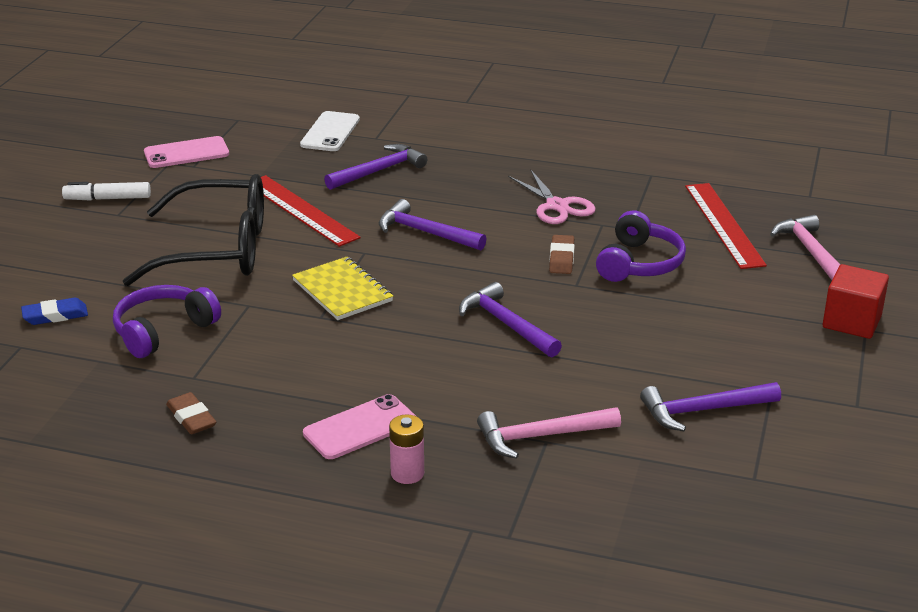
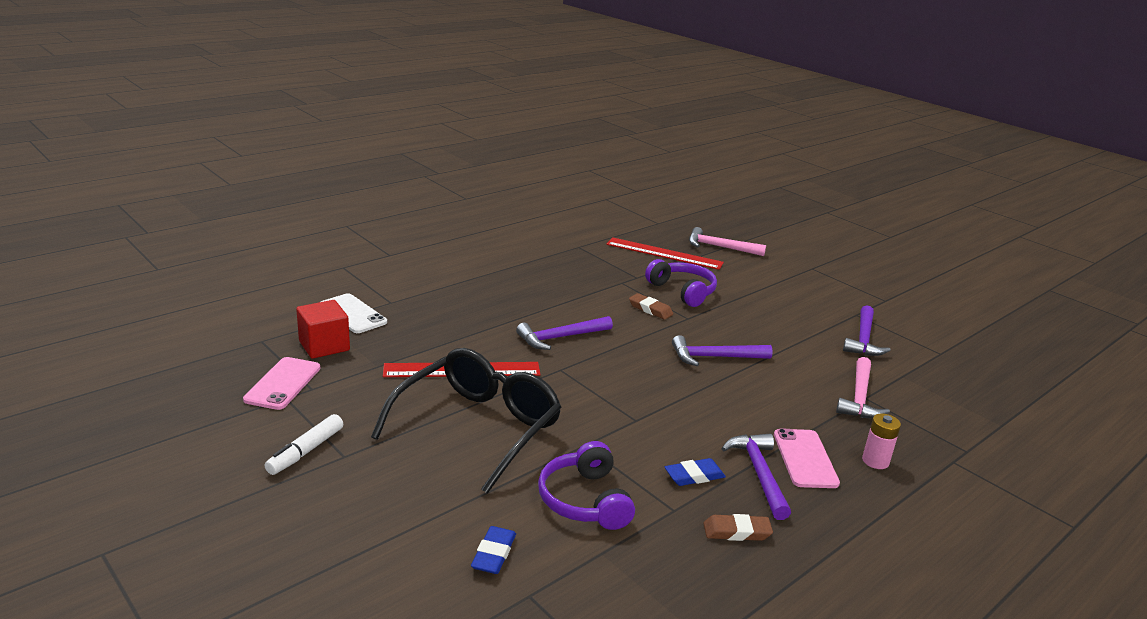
camera: 60 degrees left, 5 degrees down
yellow notebook [292,257,393,320] -> none
purple hammer [324,144,427,190] -> purple hammer moved to [721,434,791,520]
pink scissors [508,169,596,224] -> none
red cube [823,264,889,339] -> red cube moved to [296,300,350,359]
none -> blue eraser [665,458,726,486]

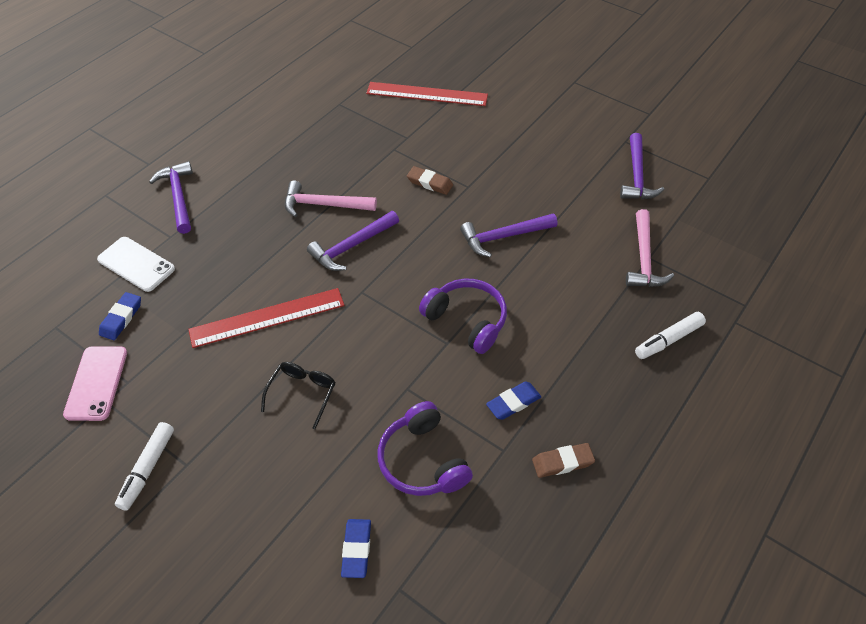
camera: 10 degrees left, 25 degrees up
red cube [296,300,350,359] -> blue eraser [99,292,141,340]
black glasses [371,348,562,494] -> black glasses [261,362,336,429], size x0.44
purple headphones [645,259,717,307] -> purple headphones moved to [419,279,507,354]
pink hammer [689,227,766,256] -> pink hammer moved to [285,181,377,217]
purple hammer [721,434,791,520] -> purple hammer moved to [149,161,193,234]
pink phone [774,428,840,488] -> none
pink battery [862,414,901,469] -> white marker [635,312,706,359]

